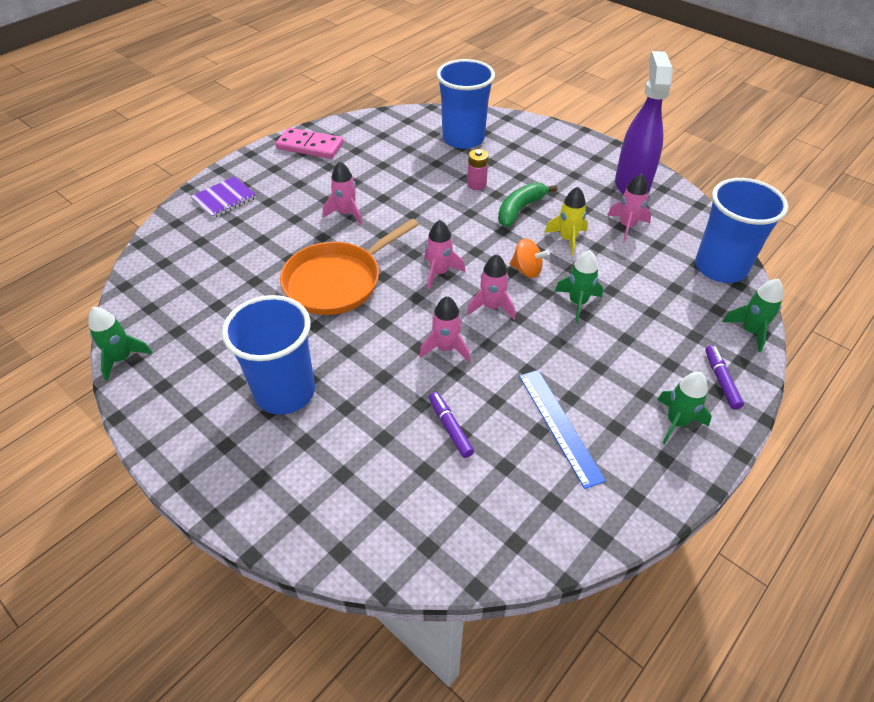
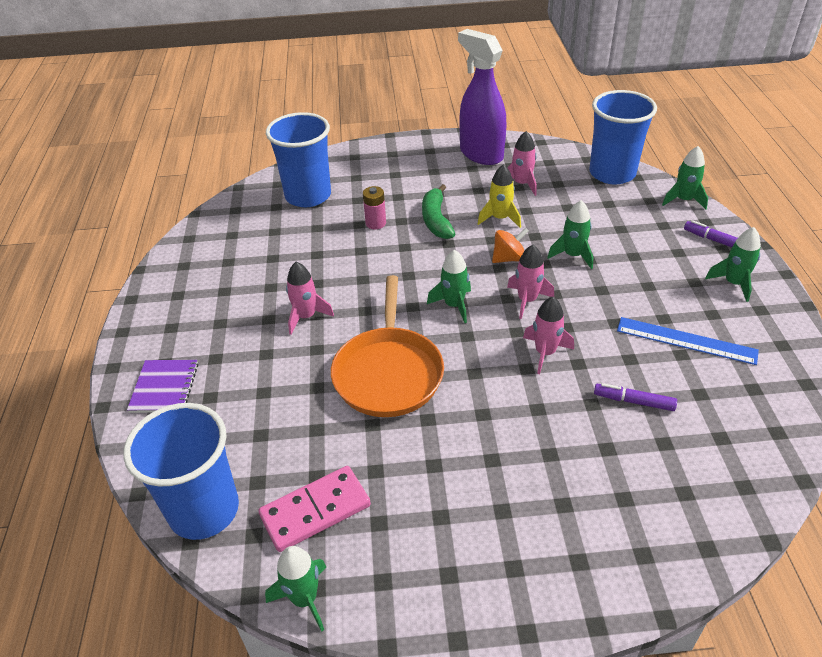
camera: 45 degrees left, 5 degrees down
blue cup [222,295,315,415] -> blue cup moved to [123,403,239,540]
pink domino [276,128,344,159] -> pink domino moved to [258,466,371,552]
pink rocket [424,220,465,290] -> green rocket [427,250,471,323]

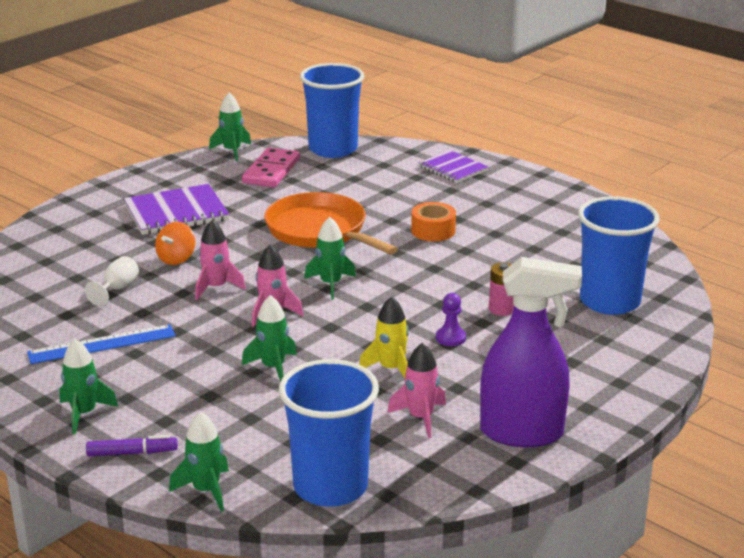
camera: 135 degrees right, 15 degrees down
pink rocket [286,262,334,335] -> orange tape [411,202,456,241]
green banana [422,184,455,239] -> purple pawn [436,293,466,346]
orange spinning top [492,228,529,263] -> orange spinning top moved to [155,222,195,265]
purple marker [594,383,677,411] -> white goblet [85,256,139,306]
none -> purple notebook [124,184,229,235]

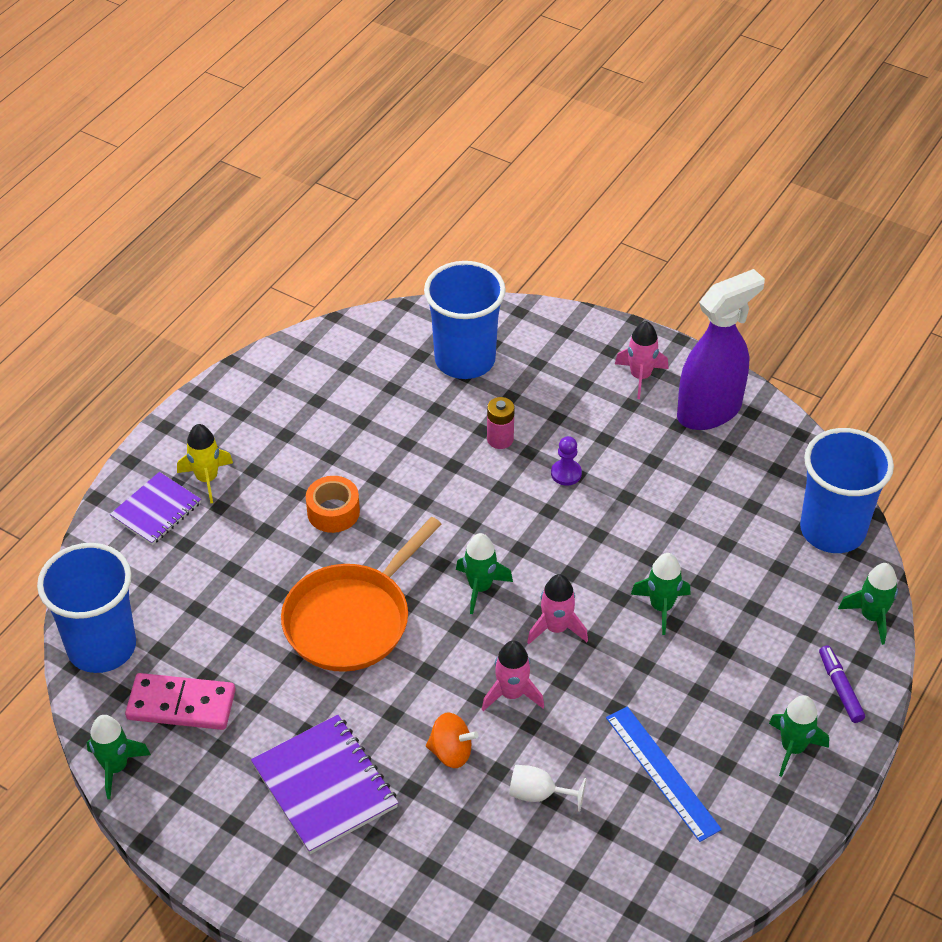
camera: 100 degrees left, 20 degrees up
yellow rocket [359,297,409,378] -> yellow rocket moved to [177,424,233,504]
pink rocket [387,343,446,438] -> pink rocket moved to [615,321,668,399]
purple spray bottle [480,257,582,448] -> purple spray bottle turned 60 degrees clockwise [677,269,765,430]

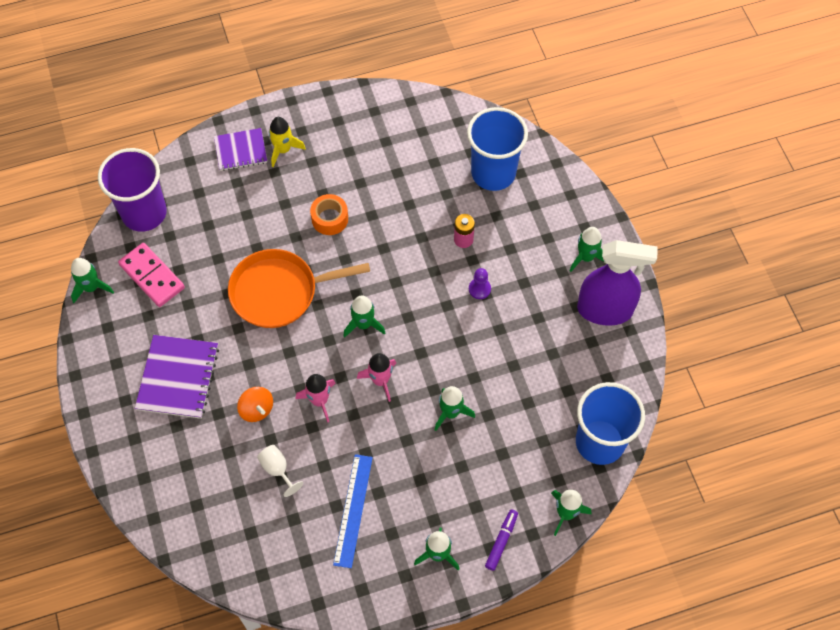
camera: 40 degrees right, 15 degrees up
blue cup [37,543,136,673] -> purple cup [98,148,167,232]
pink rocket [615,321,668,399] -> green rocket [570,227,604,272]

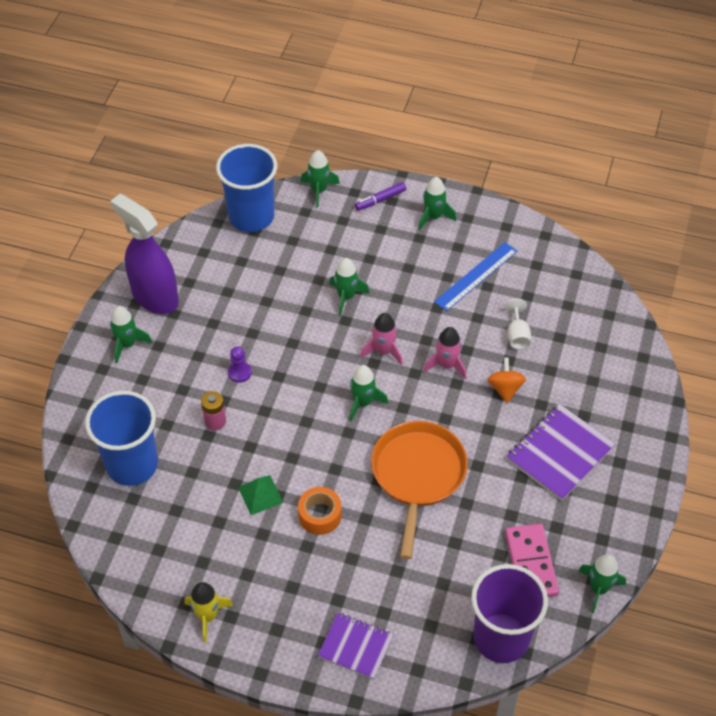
camera: 145 degrees left, 10 degrees down
orange pan [228,249,370,328] -> orange pan turned 105 degrees counterclockwise [371,421,468,559]
yellow rocket [269,117,306,167] -> yellow rocket moved to [185,582,234,643]
none -> green pyramid [238,475,283,515]

